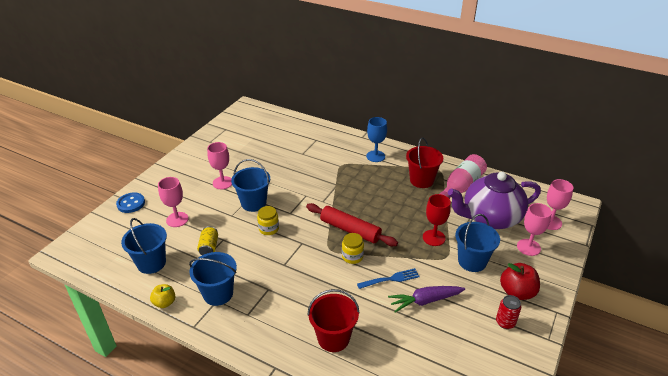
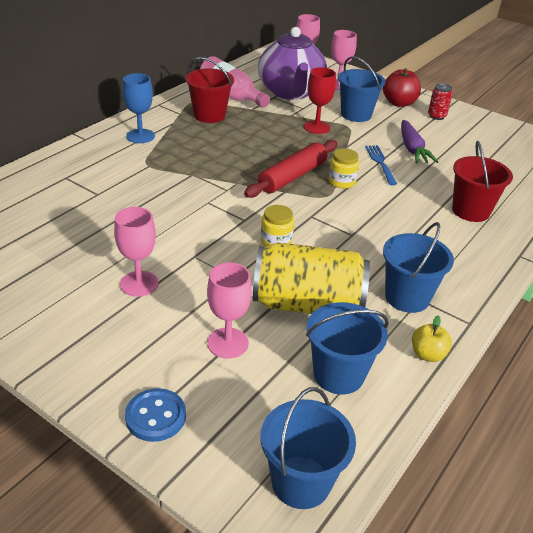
camera: 85 degrees left, 0 degrees up
yellow can [197,226,218,255] -> yellow can [253,242,370,314], size x2.25
blue bucket [231,159,270,212] -> blue bucket moved to [260,387,356,509]

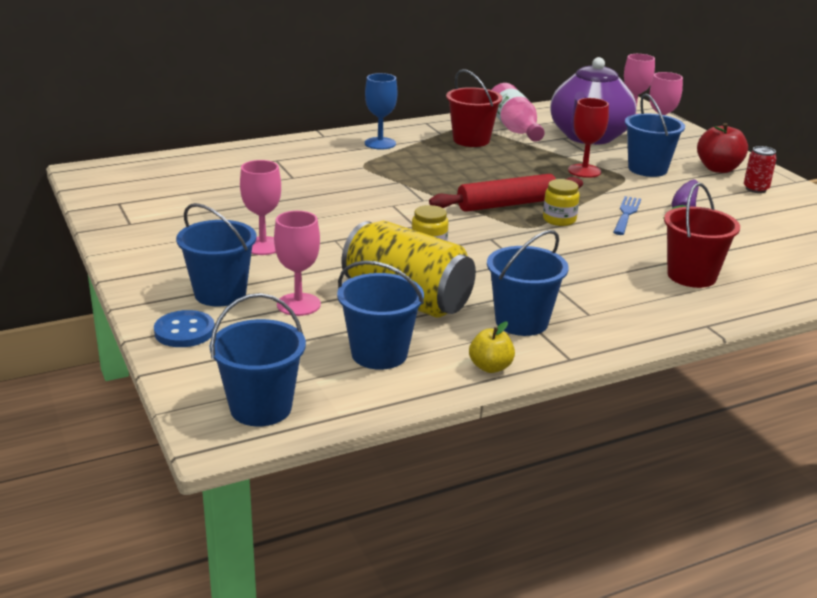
camera: 30 degrees right, 10 degrees down
none -> blue bucket [176,203,257,306]

